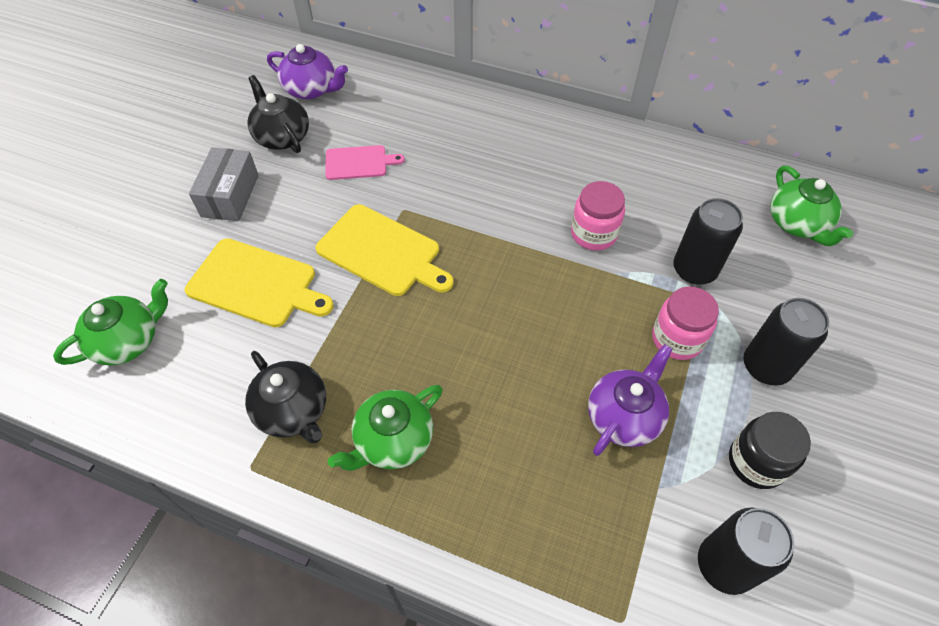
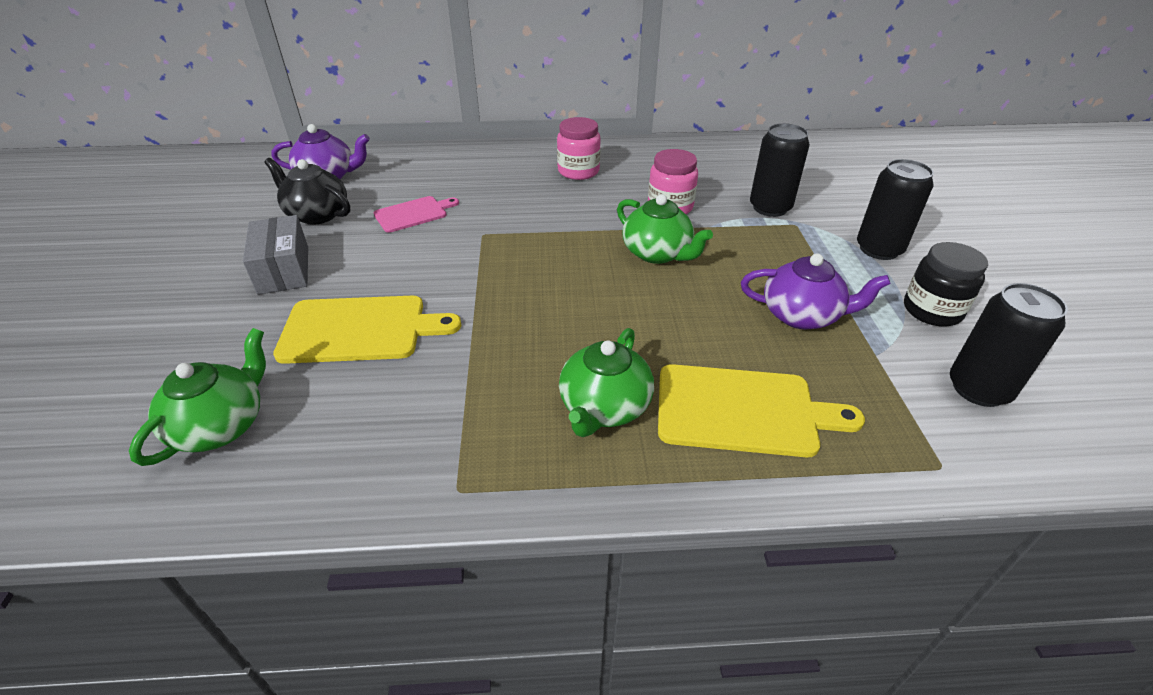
camera: 25 degrees left, 15 degrees down
black teapot [245,351,326,443] -> none
yellow cutting board [316,204,453,296] -> yellow cutting board moved to [658,364,865,457]
purple teapot [588,344,672,456] -> purple teapot turned 90 degrees clockwise [741,253,891,330]
pink jar [652,286,719,360] -> pink jar moved to [557,117,601,180]
green teapot [770,166,853,246] -> green teapot moved to [617,194,713,264]

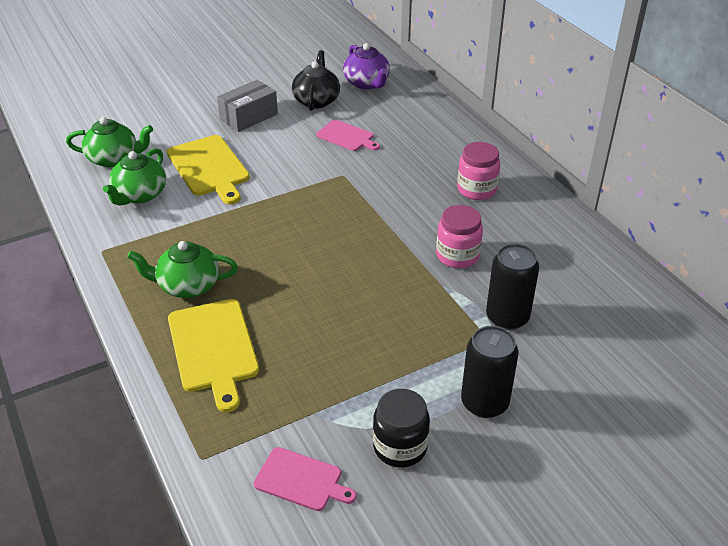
camera: 65 degrees right, 0 degrees up
green teapot [617,194,713,264] -> green teapot moved to [103,148,166,206]
purple teapot [741,253,891,330] -> none
black can [950,283,1068,407] -> pink cutting board [254,447,356,511]

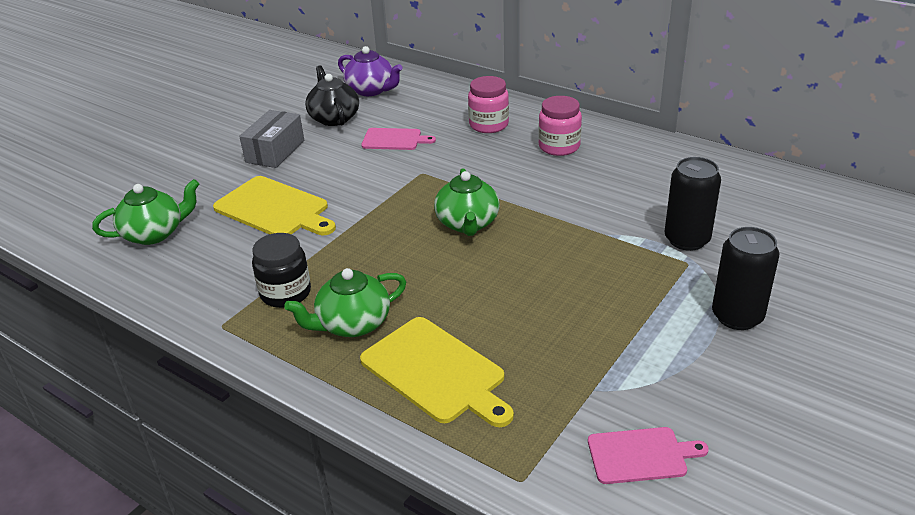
camera: 25 degrees left, 5 degrees down
green teapot [103,148,166,206] -> green teapot moved to [434,168,499,236]
black jar [373,389,430,467] -> black jar moved to [252,233,311,308]
pink jar [436,205,483,268] -> pink jar moved to [468,76,509,133]

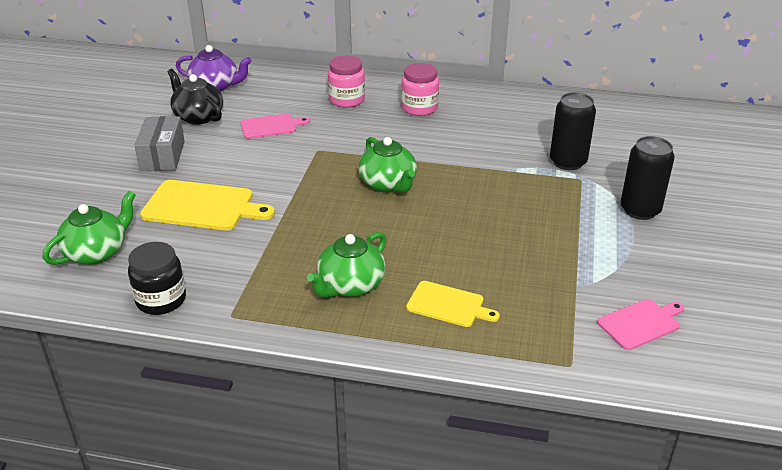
camera: 25 degrees left, 0 degrees up
black jar [252,233,311,308] -> black jar moved to [128,242,186,315]
yellow cutting board [360,317,514,427] -> yellow cutting board [406,281,500,327], size x0.61

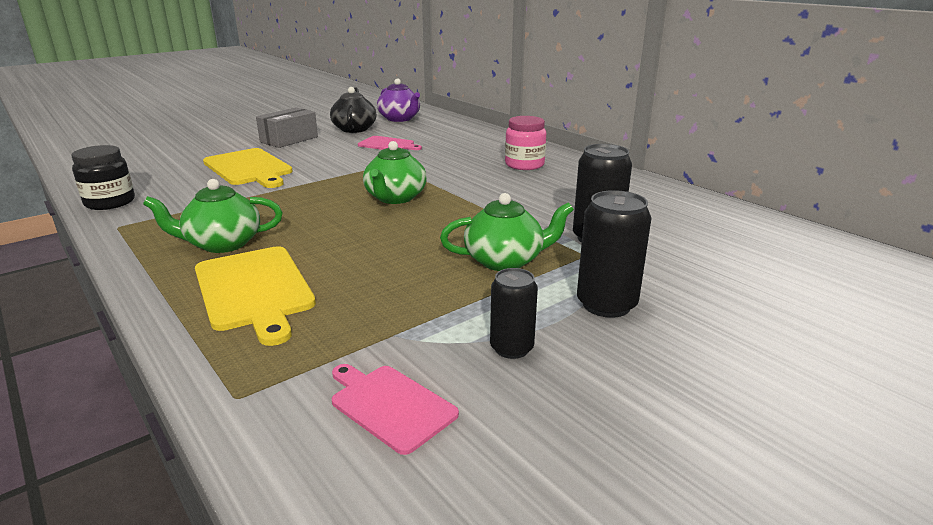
camera: 40 degrees right, 10 degrees down
green teapot [43,191,136,265] -> green teapot moved to [440,193,574,271]
pink jar [328,55,365,108] -> none
yellow cutting board [406,281,500,327] -> yellow cutting board [195,246,316,346], size x1.65
pink cutting board [597,299,684,350] -> pink cutting board turned 150 degrees counterclockwise [332,364,459,455]
none -> black can [490,268,538,359]

